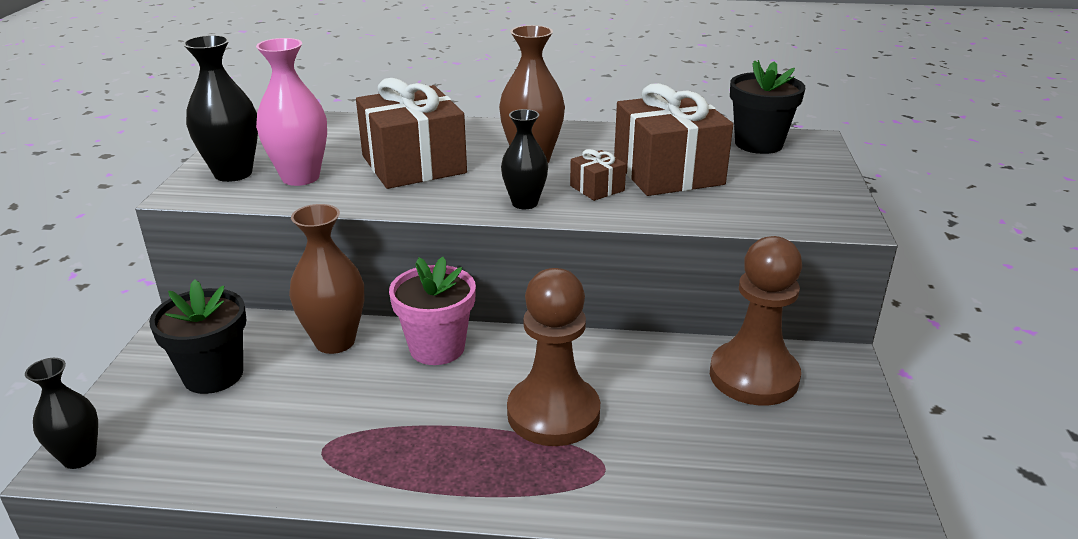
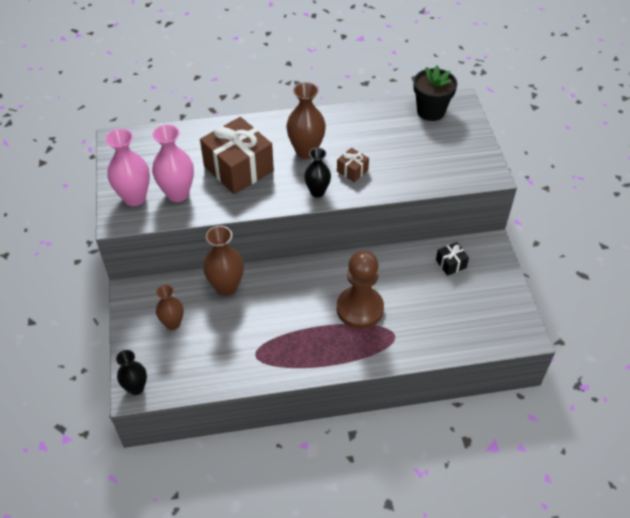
camera: 15 degrees left, 20 degrees up
black flower pot [149,280,247,394] -> brown vase [156,285,184,330]
black vase [183,35,258,182] -> pink vase [106,129,150,206]
pink flower pot [389,257,476,365] -> none
brown gift [614,83,733,196] -> none
brown pawn [710,236,802,406] -> black gift [436,242,469,276]

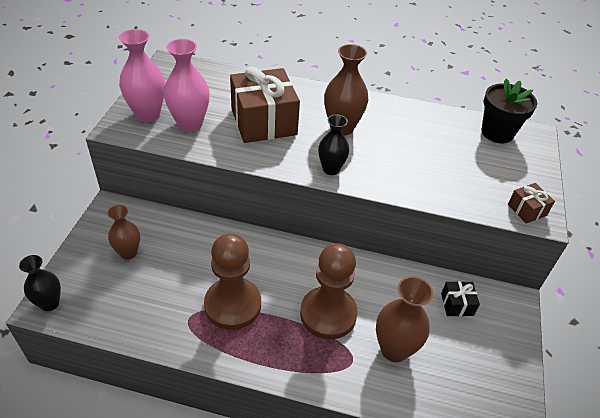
camera: 20 degrees right, 5 degrees down
brown vase [203,226,244,296] -> brown vase moved to [376,276,433,362]
brown gift [337,148,369,182] -> brown gift moved to [508,183,555,224]
none -> brown pawn [204,233,261,330]

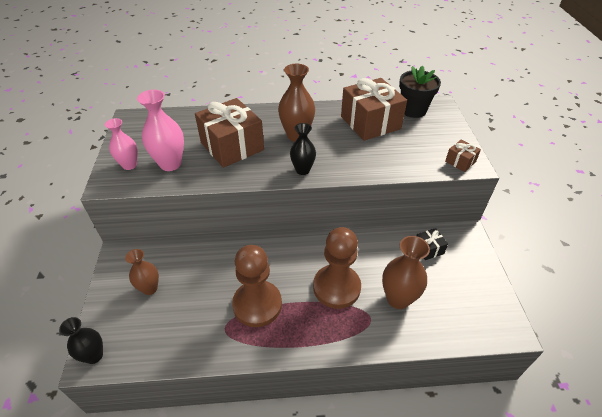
camera: 15 degrees left, 0 degrees up
pink vase [119,29,165,122] -> pink vase [105,118,137,170], size x0.66
none -> brown gift [341,78,407,141]

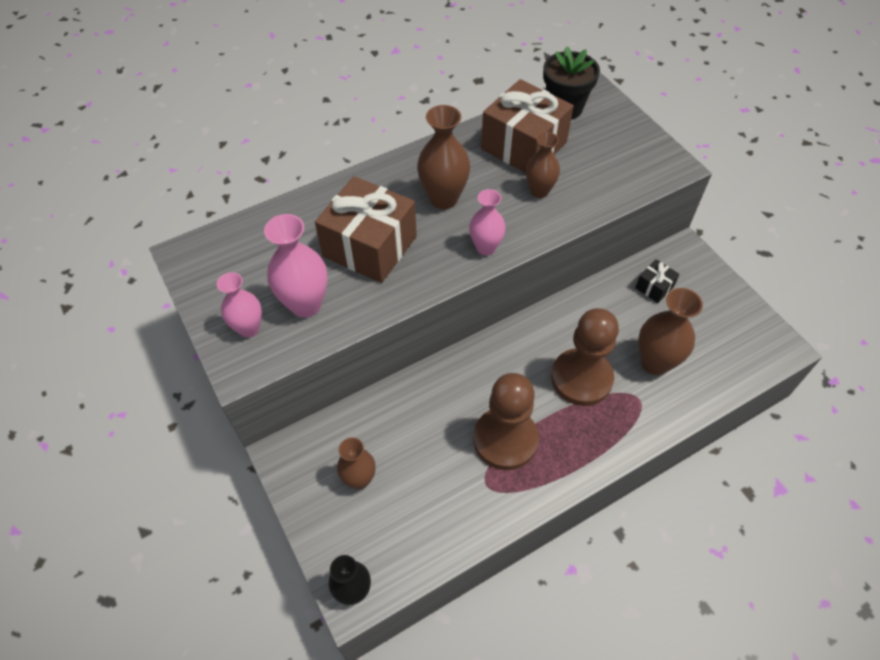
camera: 25 degrees left, 10 degrees up
black vase [290,123,316,175] -> pink vase [469,189,506,255]
brown gift [445,139,481,172] -> none
none -> brown vase [526,132,560,198]

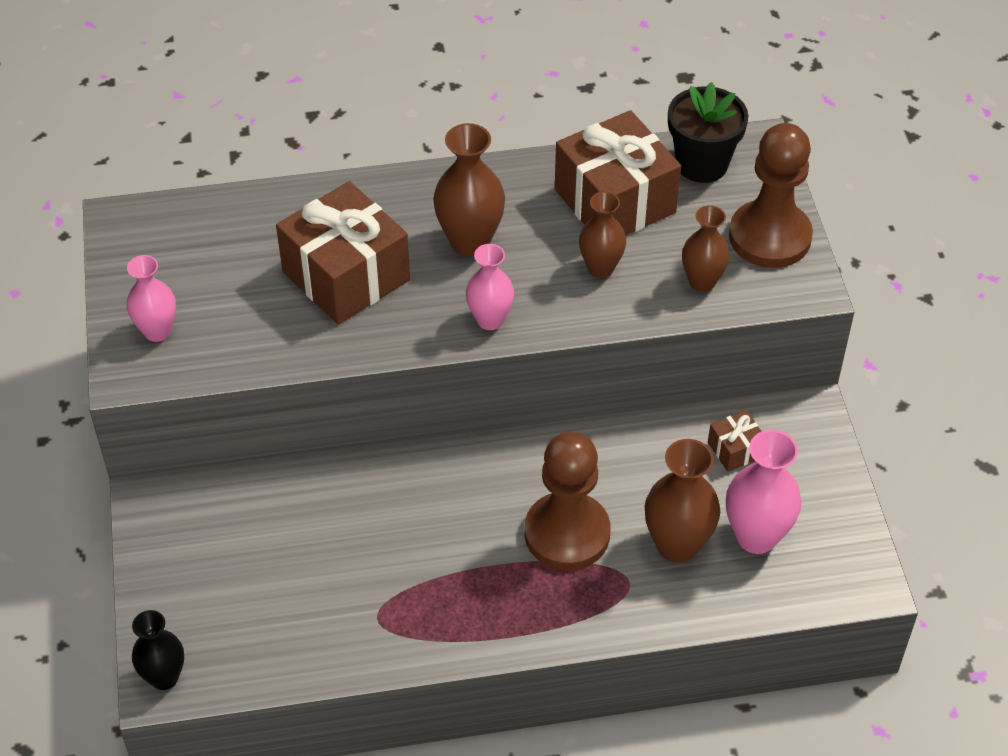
camera: 20 degrees right, 5 degrees down
pink vase [264,214,328,318] -> pink vase moved to [726,430,802,554]
brown vase [337,437,376,490] -> brown vase moved to [682,205,730,292]
brown pawn [473,373,539,470] -> brown pawn moved to [729,123,813,268]
black gift [635,259,680,303] -> brown gift [708,410,762,472]

